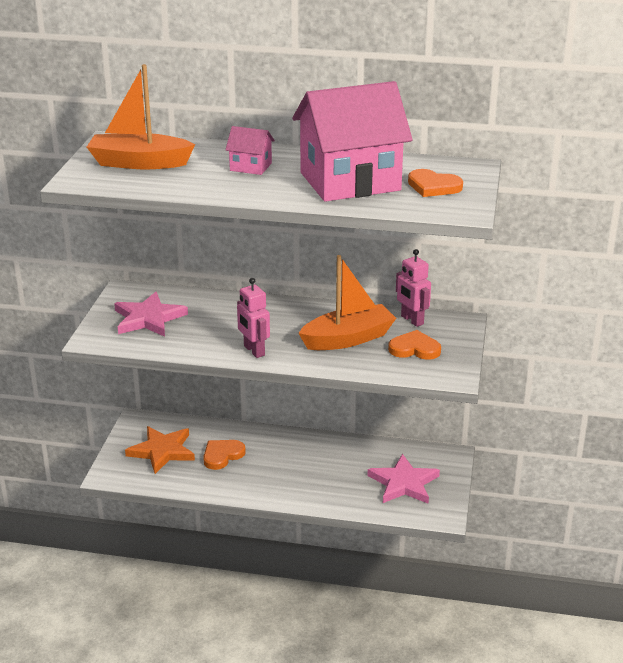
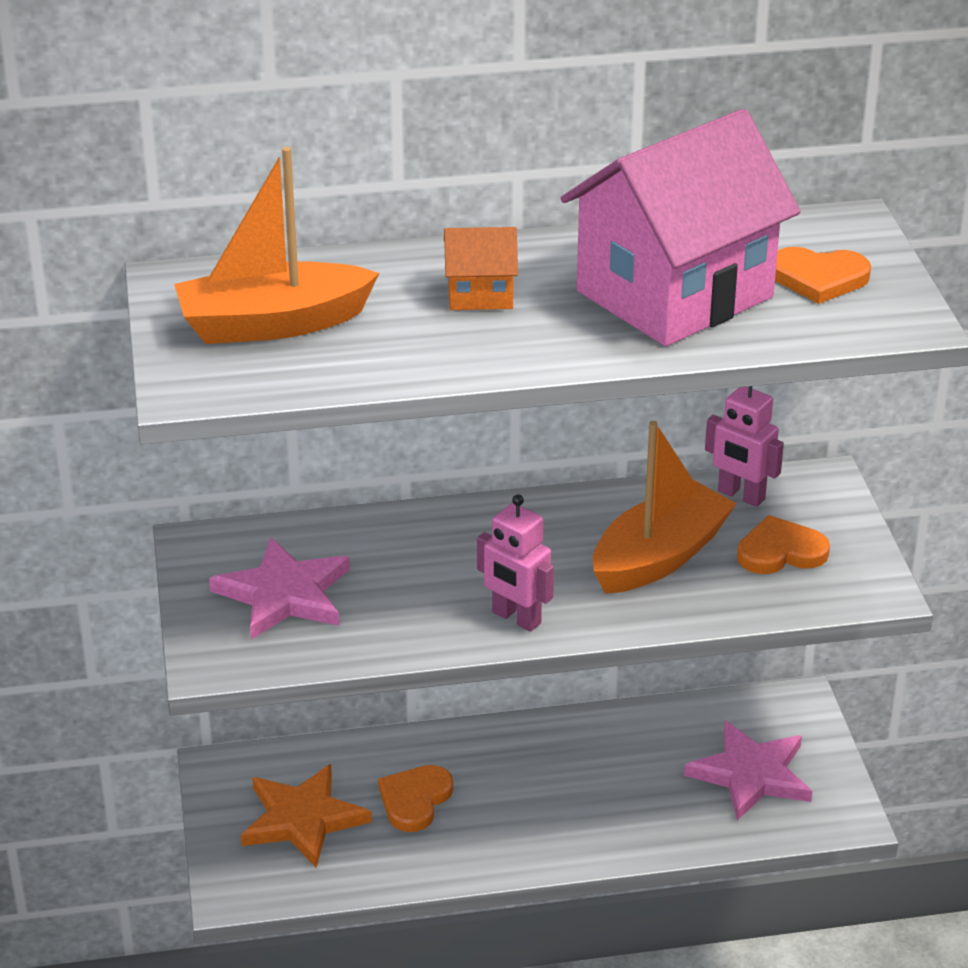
camera: 20 degrees left, 5 degrees up
pink house [225,126,275,175] -> orange house [444,227,518,310]

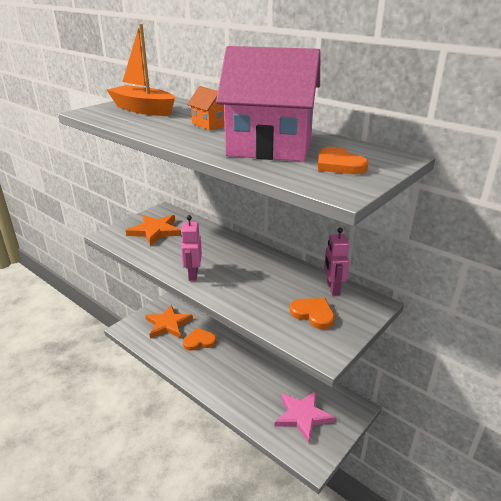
camera: 50 degrees right, 5 degrees down
pink star [209,537,350,639] -> orange star [126,215,181,246]
orange boat [593,421,737,594] -> none

